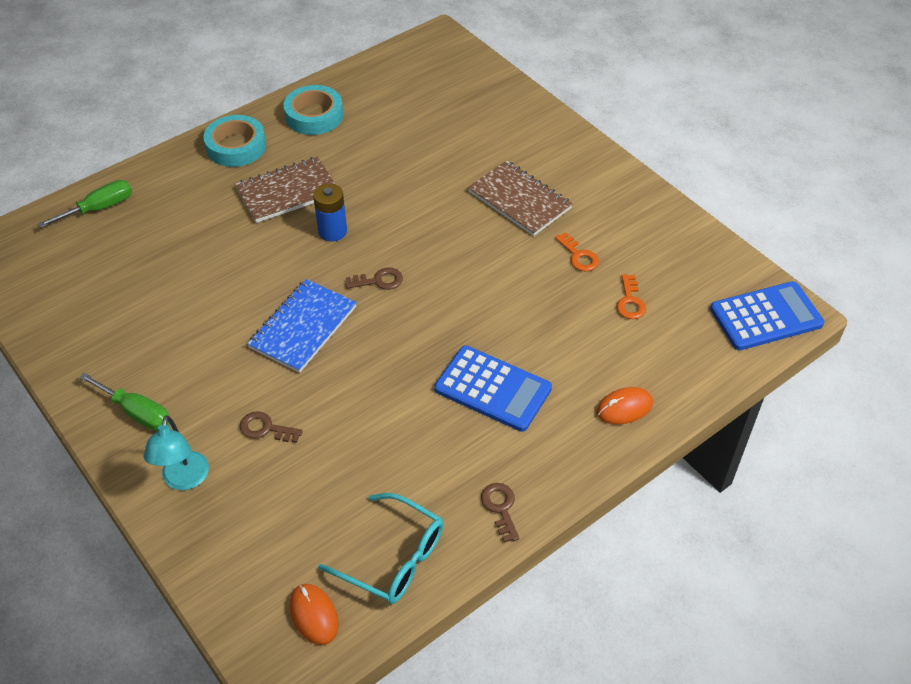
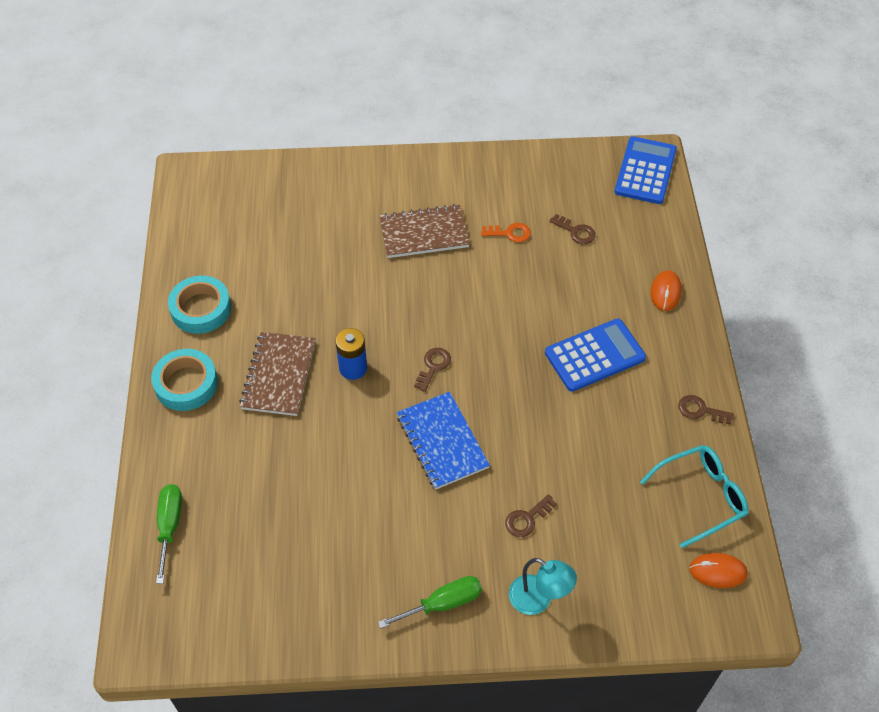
camera: 55 degrees left, 5 degrees up
orange key [616,274,646,319] -> brown key [549,214,596,244]

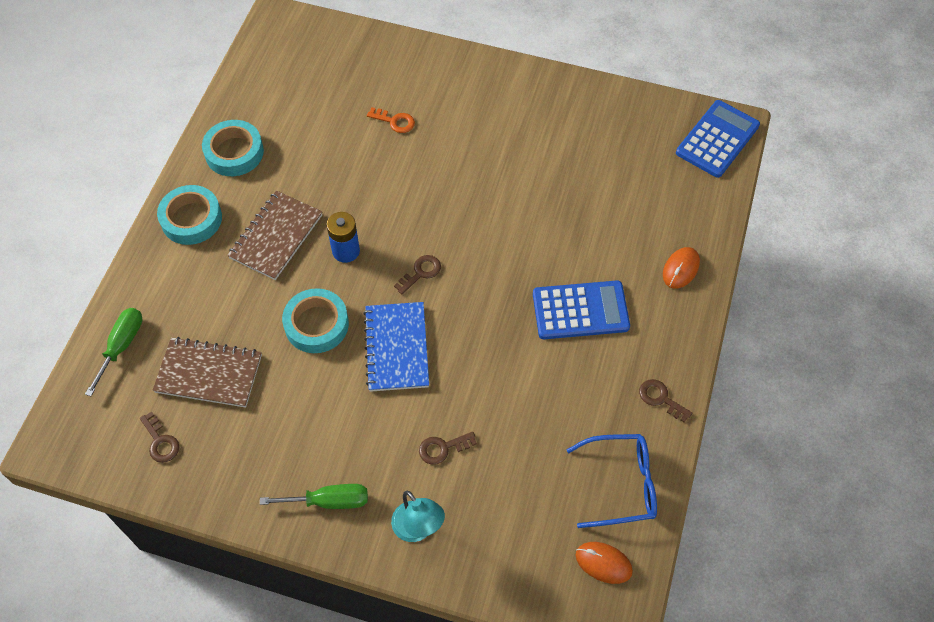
camera: 20 degrees right, 5 degrees up
brown notebook [379,204,470,258] -> brown notebook moved to [152,337,262,408]
orange key [481,223,531,242] -> orange key moved to [367,107,415,133]
brown key [549,214,596,244] -> brown key moved to [140,412,179,463]
turquoise glasses [640,445,749,548] -> blue glasses [567,434,657,528]
none -> turquoise tape [282,288,349,353]

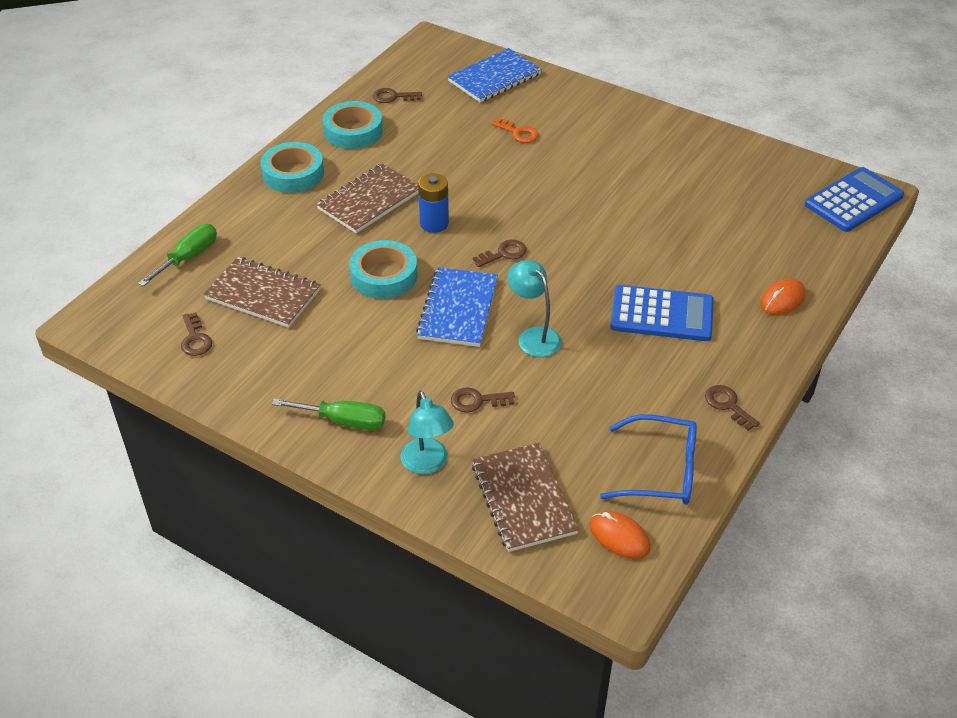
camera: 15 degrees right, 15 degrees down
none -> brown key [373,88,422,103]
none -> blue notebook [447,48,542,103]
none -> brown notebook [472,443,579,552]
none -> turquoise lamp [507,260,562,357]

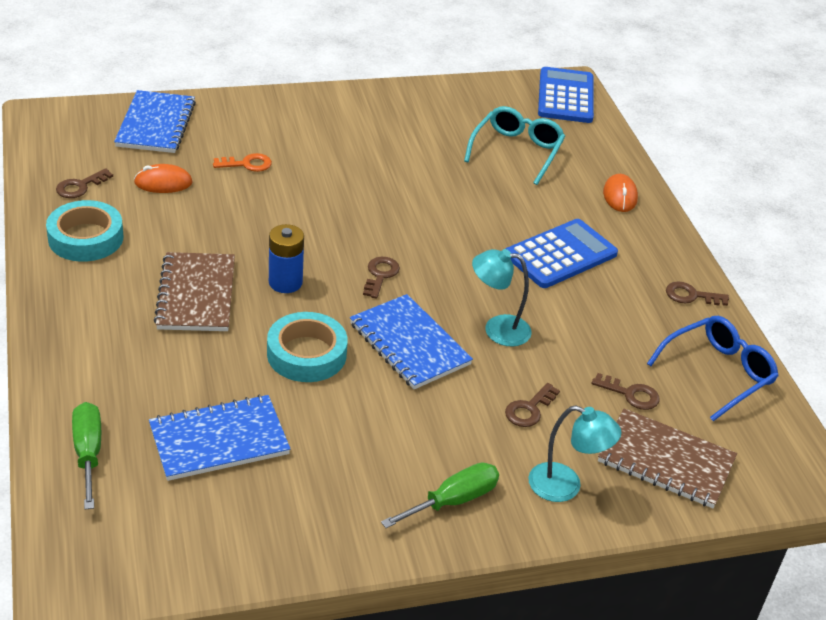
camera: 50 degrees left, 5 degrees down
brown key [181,312,212,356] -> brown key moved to [592,373,660,410]
brown notebook [203,257,321,328] -> blue notebook [149,395,290,481]
turquoise tape [261,142,324,193] -> none
orange mouse [590,511,650,559] -> orange mouse moved to [134,164,193,193]
none -> turquoise glasses [464,106,565,185]

